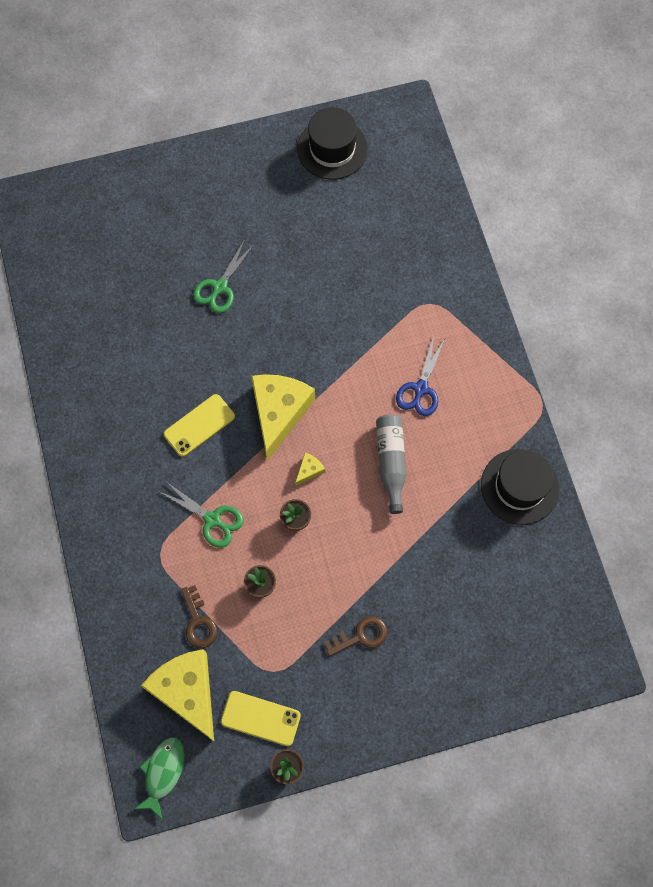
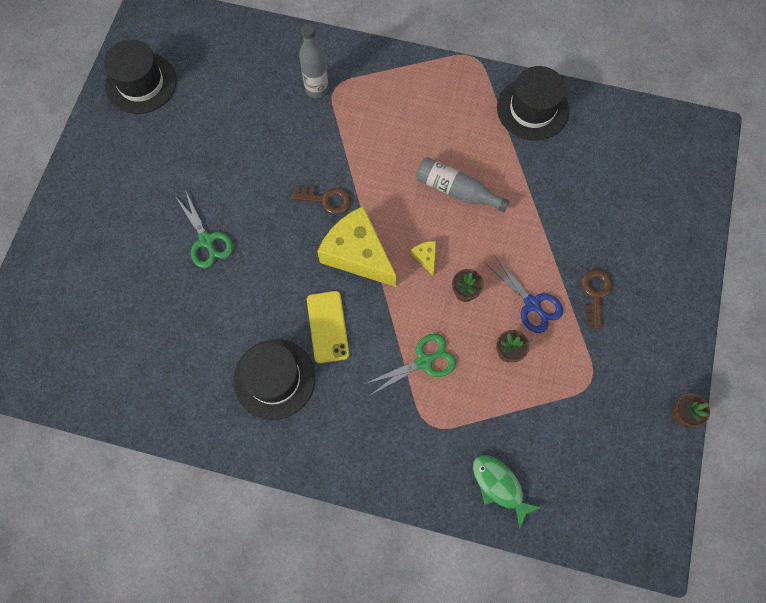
camera: 60 degrees left, 0 degrees up
green fish [134,737,185,820] -> green fish moved to [473,455,542,529]
yellow cheese [141,649,214,741] -> none
brown key [181,585,217,648] -> brown key moved to [292,187,351,214]
yellow phone [221,691,301,746] -> none
blue scissors [396,336,445,416] -> blue scissors moved to [486,256,563,333]
none -> black hat [233,339,315,420]
none -> grey bottle [299,24,329,98]

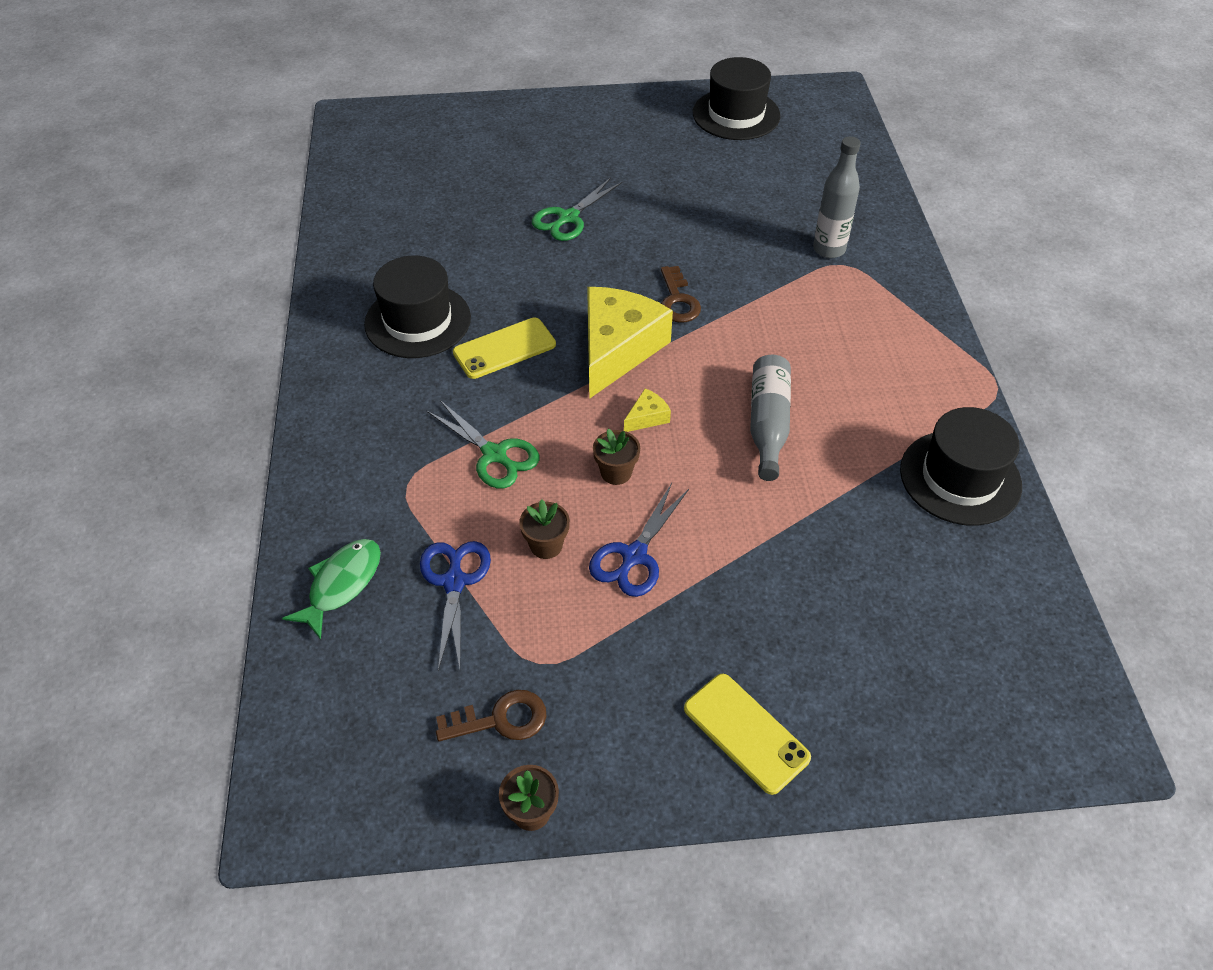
camera: 70 degrees right, 20 degrees down
brown key [582,269,612,329] -> brown key moved to [436,690,546,741]
none -> blue scissors [420,541,491,671]
none -> yellow phone [684,674,811,795]

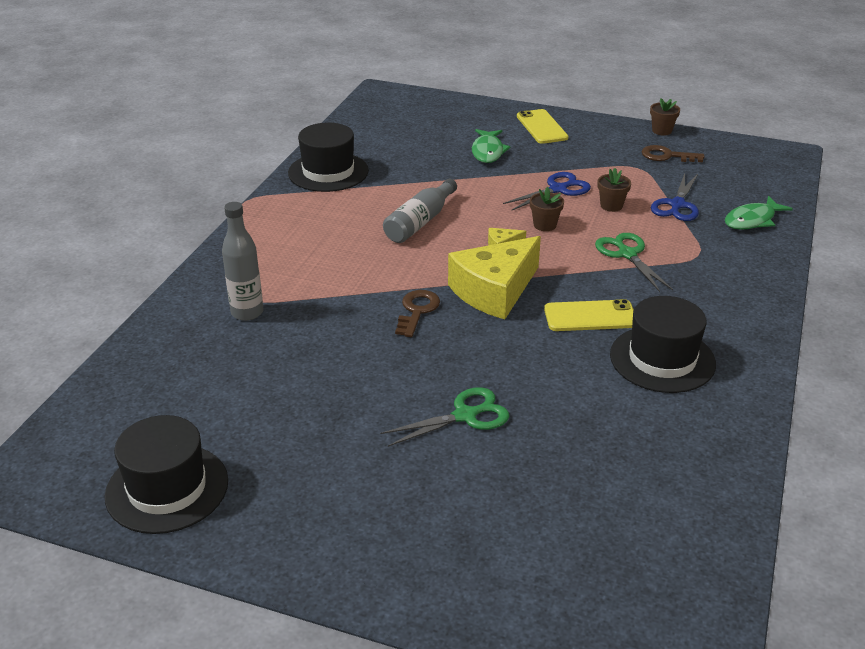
camera: 155 degrees left, 15 degrees down
none -> green fish [472,129,510,163]

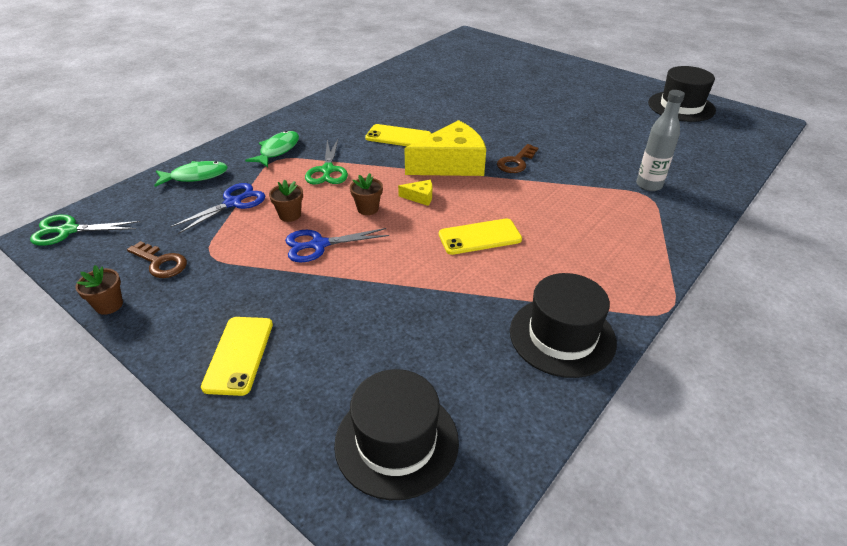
camera: 160 degrees left, 5 degrees up
green scissors [380,387,509,447] -> green scissors moved to [30,215,140,246]
grey bottle [383,179,457,243] -> yellow phone [439,218,522,255]
green fish [472,129,510,163] -> green fish moved to [245,131,299,167]
black hat [610,296,716,393] -> black hat moved to [334,369,459,500]

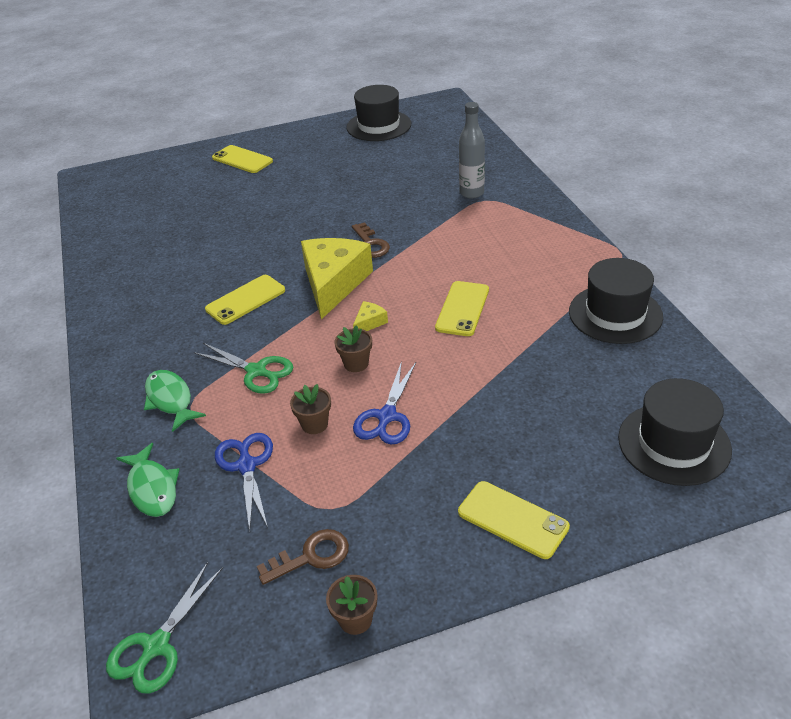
camera: 55 degrees left, 0 degrees up
green fish [154,161,228,187] -> green fish turned 135 degrees clockwise [116,443,180,517]
none -> yellow phone [212,145,273,173]

